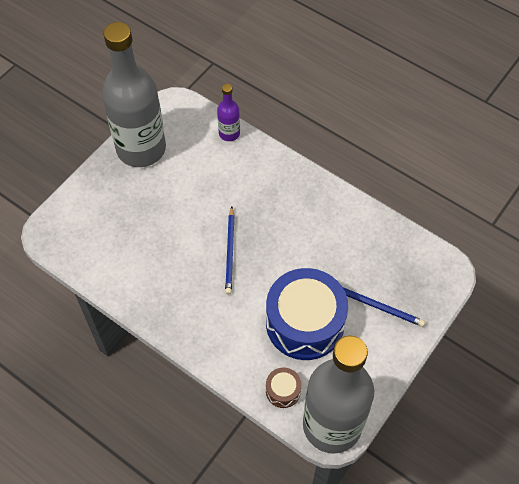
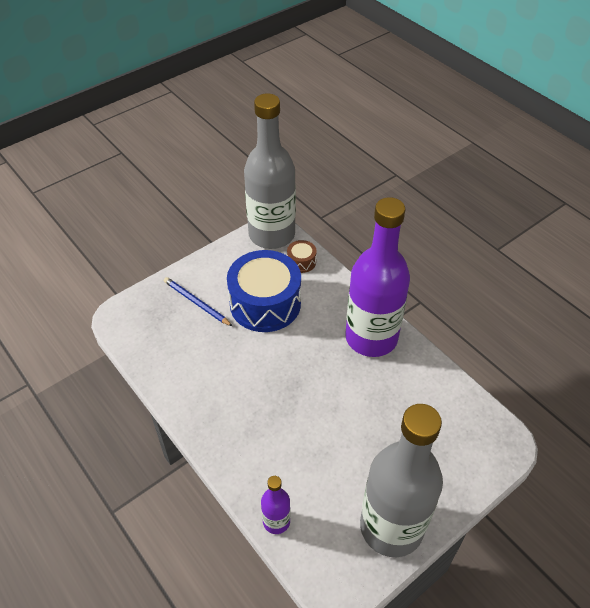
camera: 165 degrees left, 10 degrees down
blue pencil [225,207,235,295] -> none
none -> purple bottle [345,197,410,357]

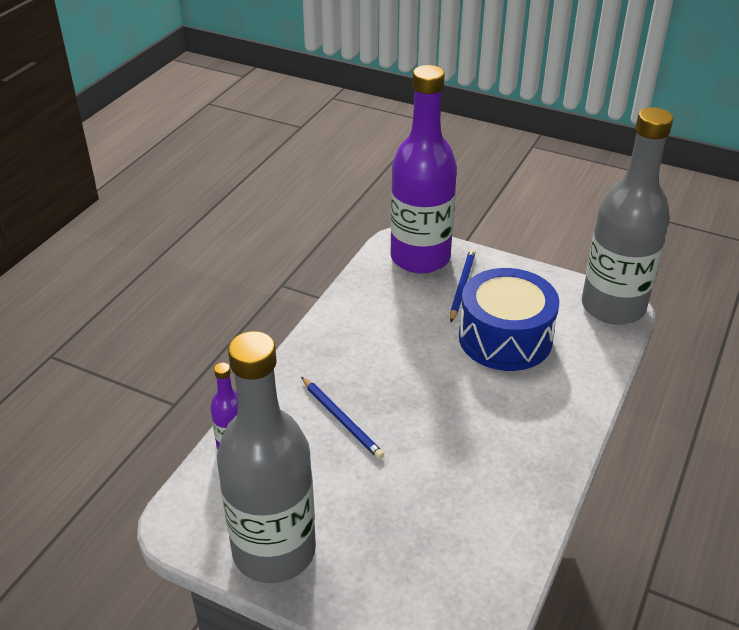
camera: 65 degrees right, 10 degrees down
brown drum [287,240,317,273] -> none
purple bottle [345,197,410,357] -> purple bottle moved to [390,65,457,274]
none -> blue pencil [301,377,384,459]

